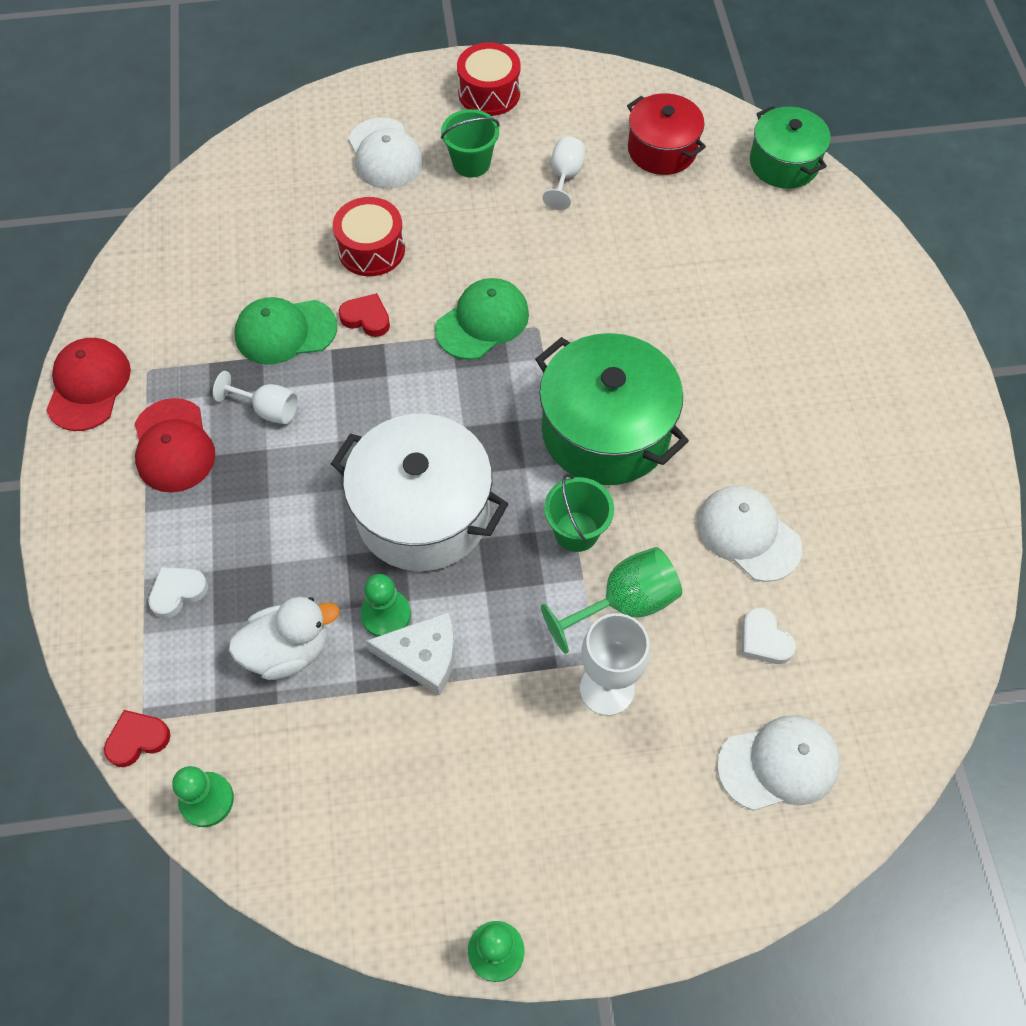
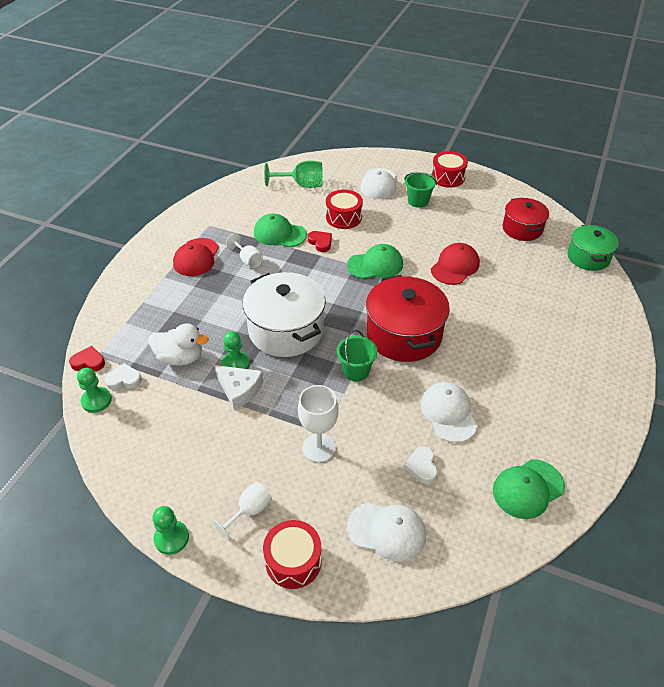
camera: 30 degrees right, 15 degrees down
red cap [46,338,131,431] -> red cap moved to [431,243,480,285]
white heart [148,567,208,618] -> white heart moved to [105,363,142,390]
green pot [535,333,689,485] -> red pot [366,275,450,362]
green goblet [541,547,682,654] -> green goblet moved to [264,161,323,188]
white goblet [543,137,585,210] -> white goblet moved to [213,482,272,540]
none -> red drum [263,520,322,589]
none -> green cap [493,459,565,519]

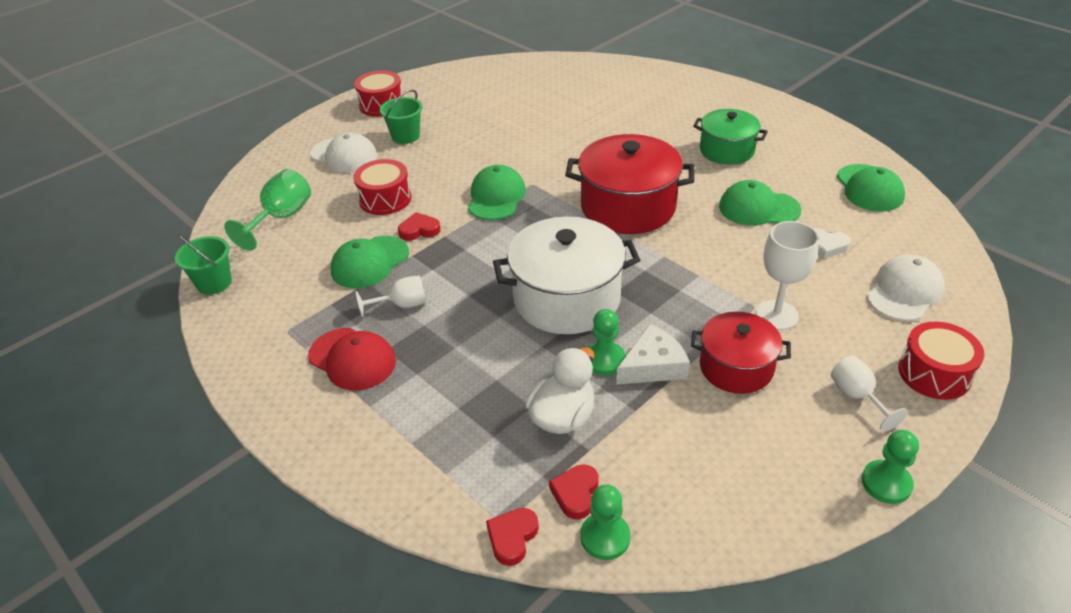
camera: 65 degrees left, 5 degrees down
white heart [105,363,142,390] -> red heart [549,464,598,520]
green bucket [337,330,377,382] -> green bucket moved to [175,235,232,295]
white cap [420,382,477,443] -> green cap [719,180,801,226]
red cap [431,243,480,285] -> none
red pot [503,198,549,241] -> red pot moved to [691,312,791,394]
green pot [568,225,619,271] -> green pot moved to [693,109,768,165]

